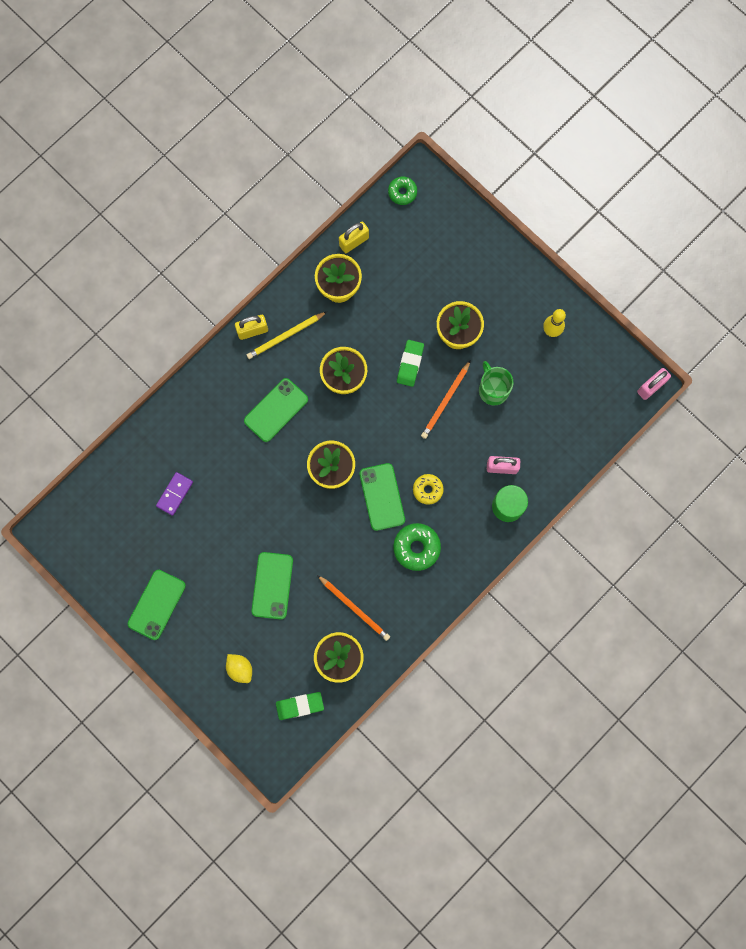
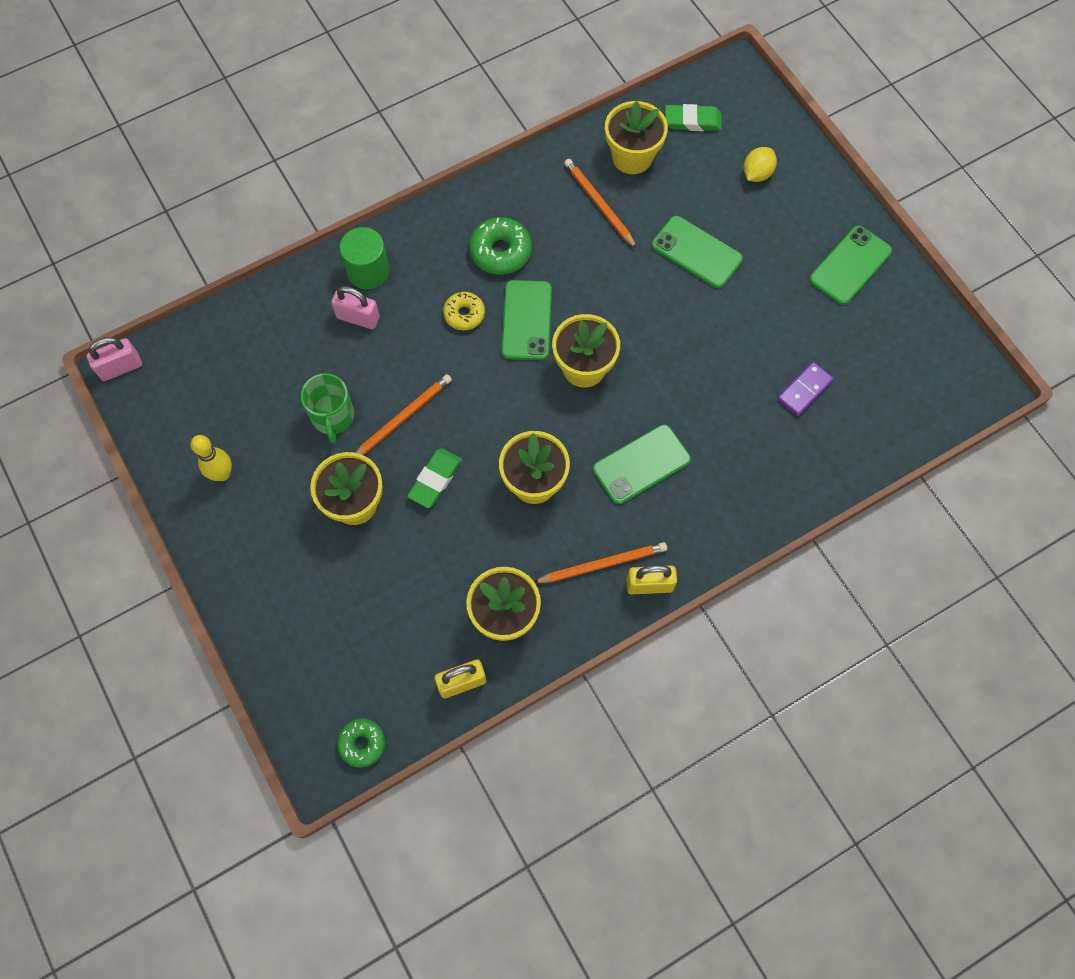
camera: 165 degrees left, 10 degrees down
yellow lemon [226,654,252,683] -> yellow lemon turned 60 degrees clockwise [744,147,777,182]
yellow pencil [247,312,327,359] -> orange pencil [534,542,667,583]
green phone [251,552,293,620] -> green phone turned 75 degrees counterclockwise [652,216,743,288]

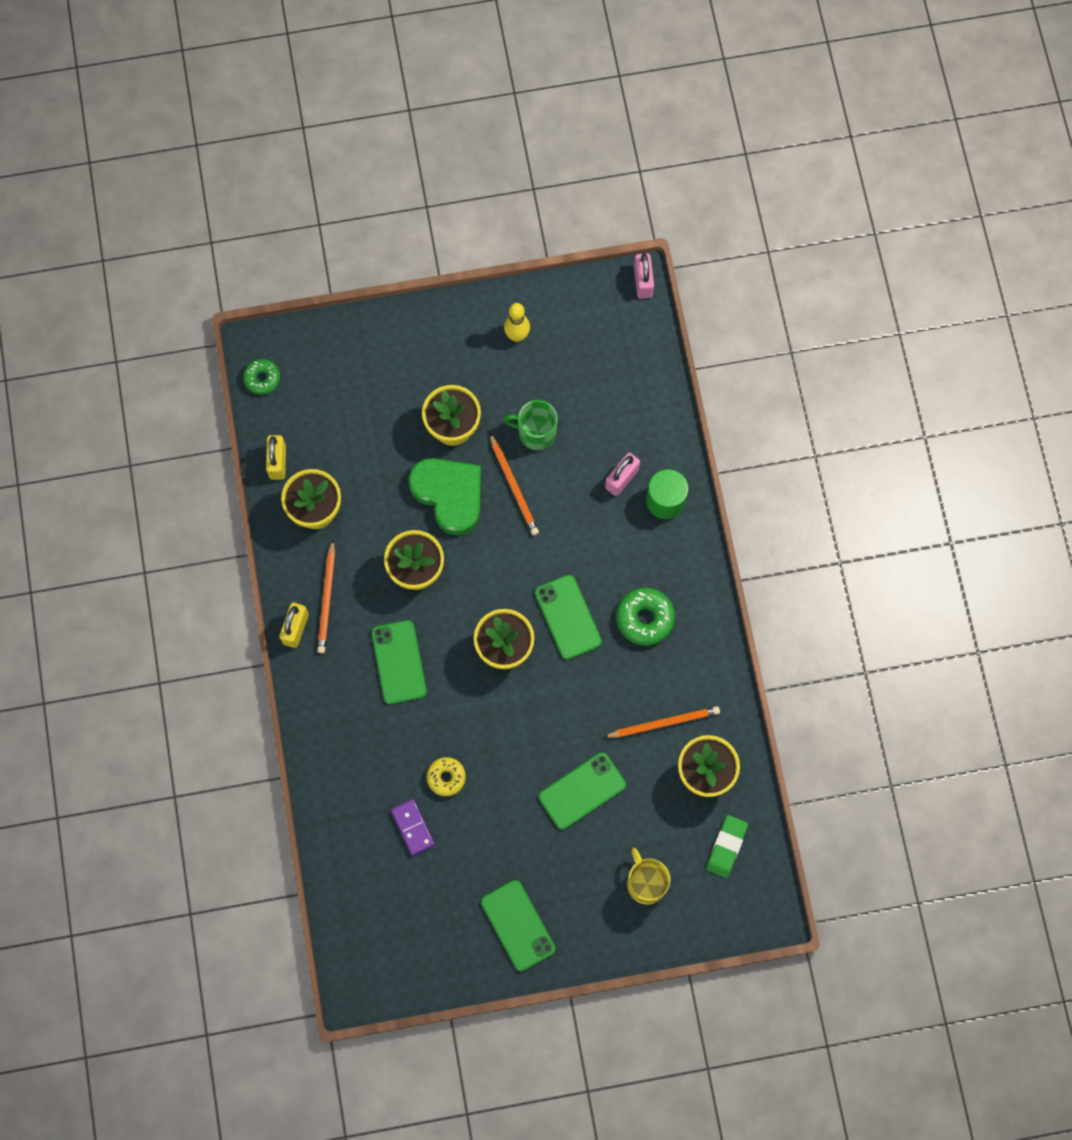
camera: 110 degrees right, 5 degrees up
green eraser [407,448,462,508] -> green heart [409,458,481,535]
yellow donut [443,292,485,330] -> yellow donut moved to [427,757,466,796]
green phone [502,280,552,360] -> green phone turned 45 degrees clockwise [535,575,602,660]
yellow lemon [744,147,777,182] -> yellow mug [627,848,671,905]

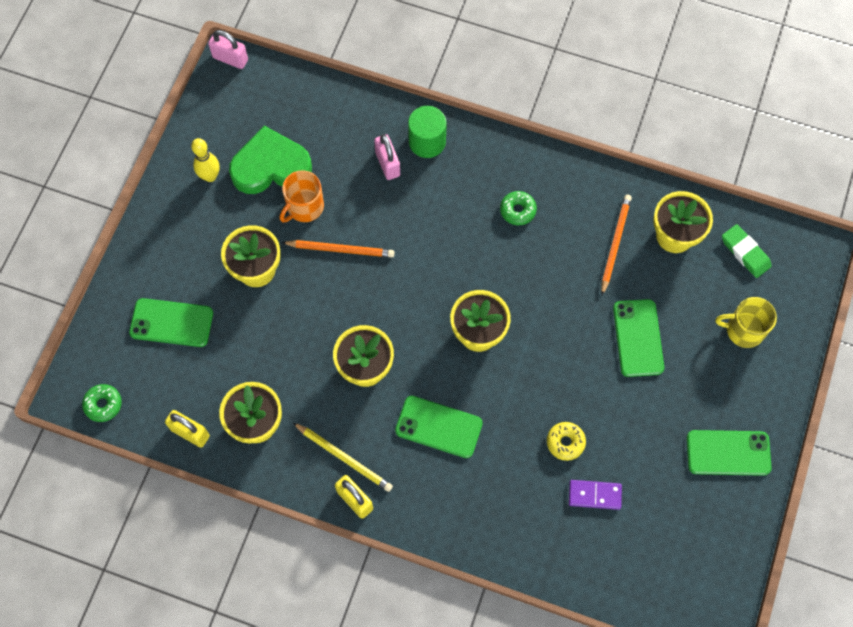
camera: 60 degrees left, 5 degrees down
orange pencil [317,539,335,653] -> yellow pencil [293,423,393,492]
green heart [409,458,481,535] -> green heart moved to [229,126,312,194]
green mug [504,400,558,450] -> orange mug [280,170,324,222]
green phone [535,575,602,660] -> green phone moved to [129,298,213,347]
green donut [616,587,675,646] -> green donut [500,191,537,225], size x0.65

